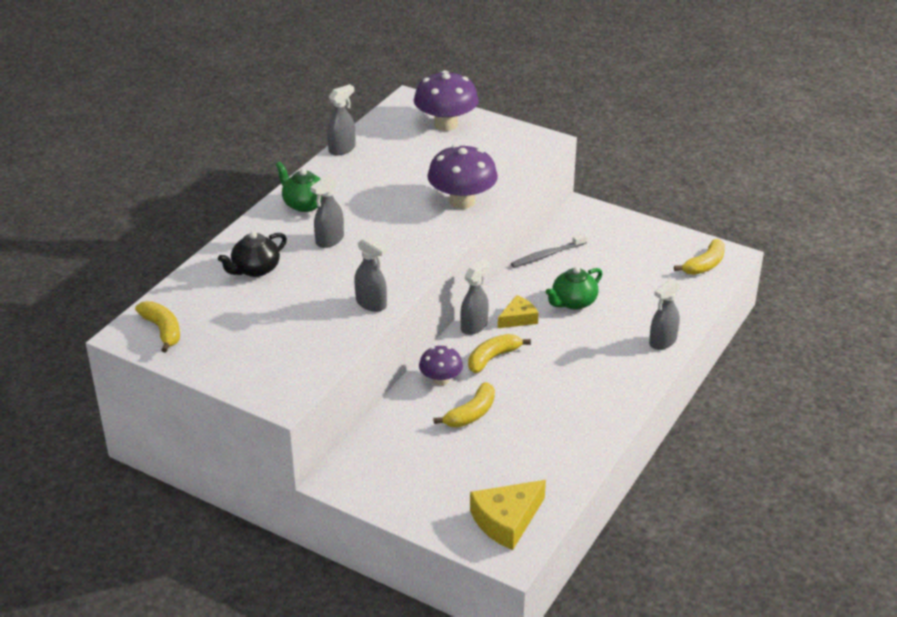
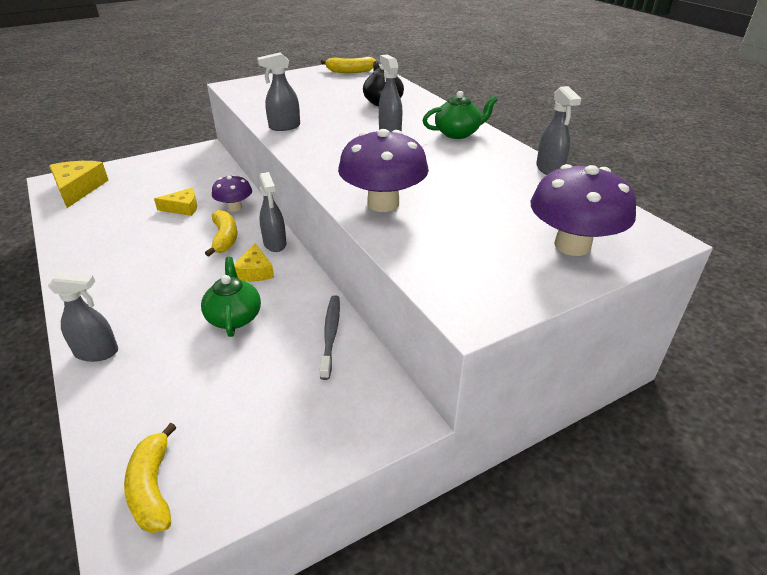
camera: 120 degrees right, 0 degrees up
yellow banana [434,382,495,427] -> yellow cheese [154,188,197,216]
grey spray bottle [649,279,680,350] -> grey spray bottle turned 105 degrees clockwise [48,272,118,362]

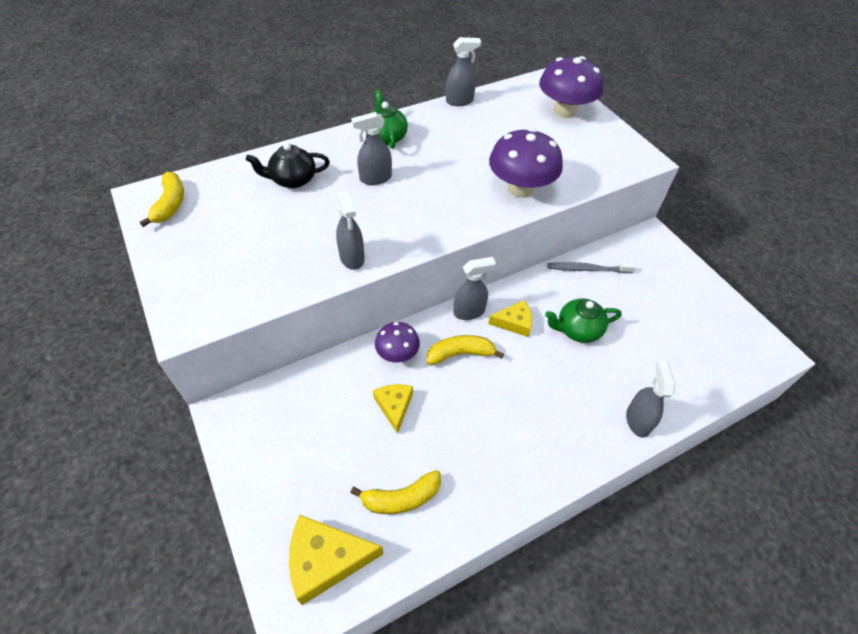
camera: 90 degrees left, 15 degrees up
yellow banana [124,423,177,533] -> yellow banana moved to [350,470,441,514]

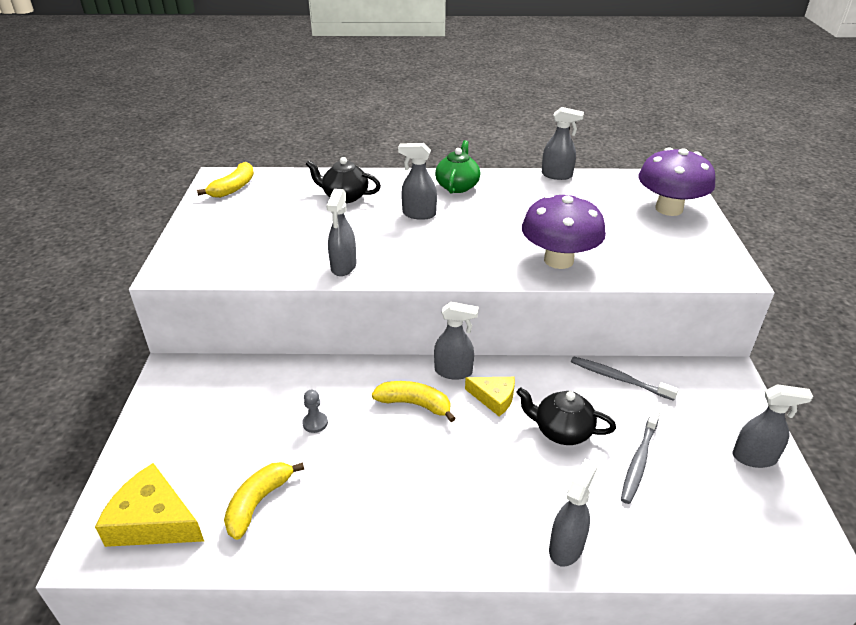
camera: 30 degrees right, 15 degrees down
yellow banana [350,470,441,514] -> yellow banana turned 105 degrees clockwise [224,462,304,540]
yellow cheese [373,384,413,434] -> grey pawn [302,390,328,433]
purple mushroom [375,322,420,363] -> none
green teapot [545,299,622,343] -> black teapot [516,388,616,445]
none -> grey toothbrush [621,409,660,504]
none -> grey spray bottle [732,384,813,468]

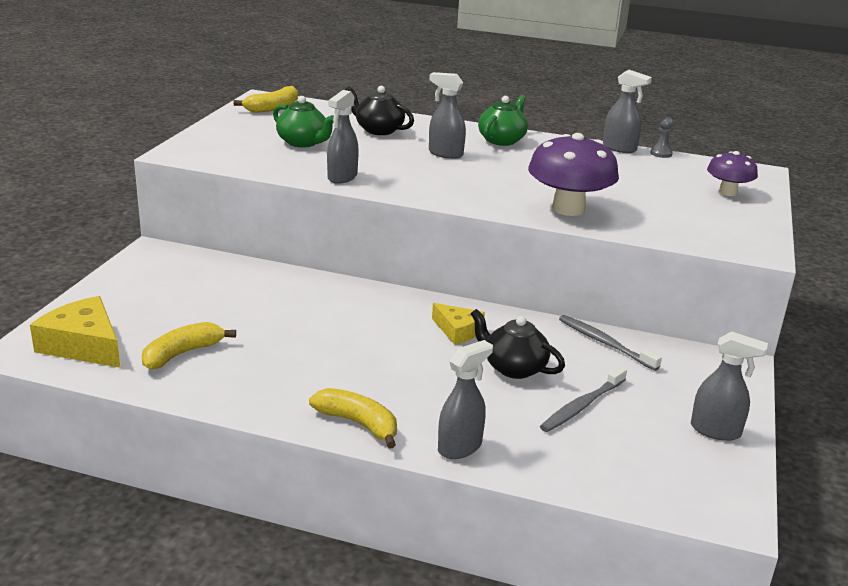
camera: 15 degrees right, 10 degrees down
grey pawn [302,390,328,433] -> grey pawn moved to [650,117,673,158]
yellow banana [372,381,456,422] -> yellow banana moved to [309,388,397,448]
grey spray bottle [434,302,479,380] -> none
purple mushroom [638,147,715,216] -> purple mushroom [707,151,758,196], size x0.58
none -> green teapot [273,96,334,148]

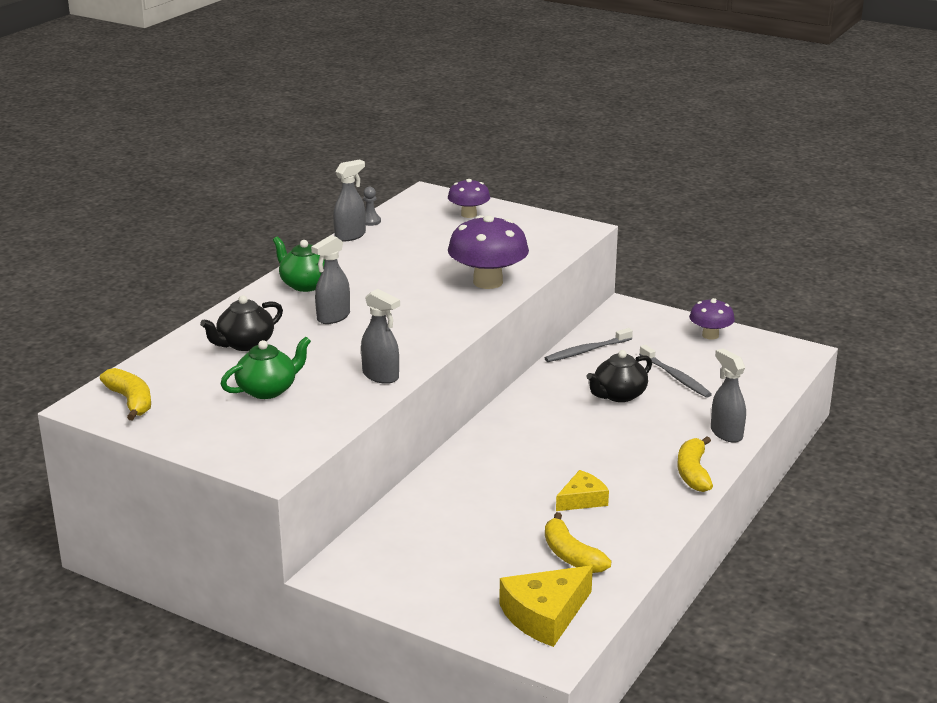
camera: 75 degrees left, 0 degrees up
yellow banana [309,388,397,448] -> yellow banana turned 45 degrees counterclockwise [677,436,713,492]
yellow cheese [432,303,485,345] -> yellow cheese moved to [556,470,609,511]
grey spray bottle [691,331,768,441] -> purple mushroom [689,298,735,340]

